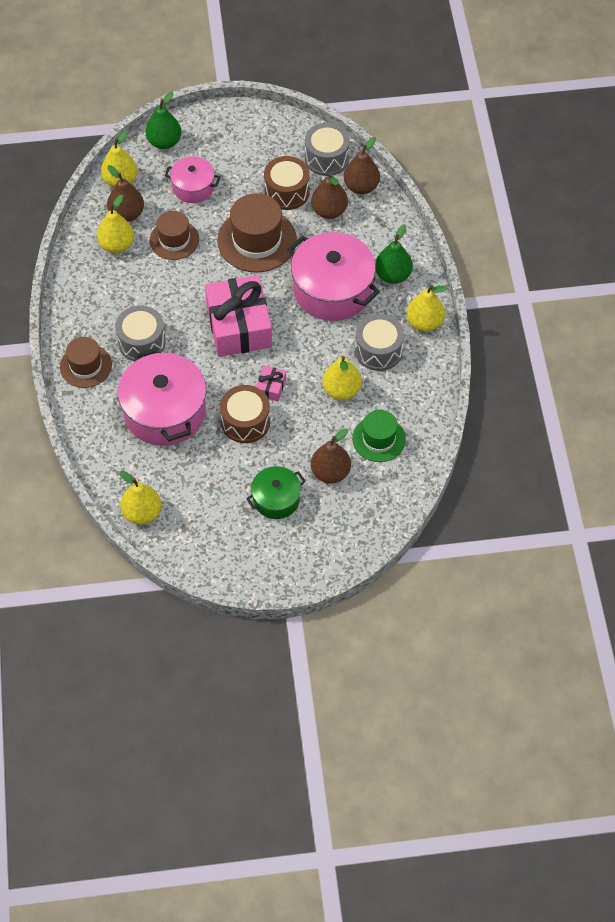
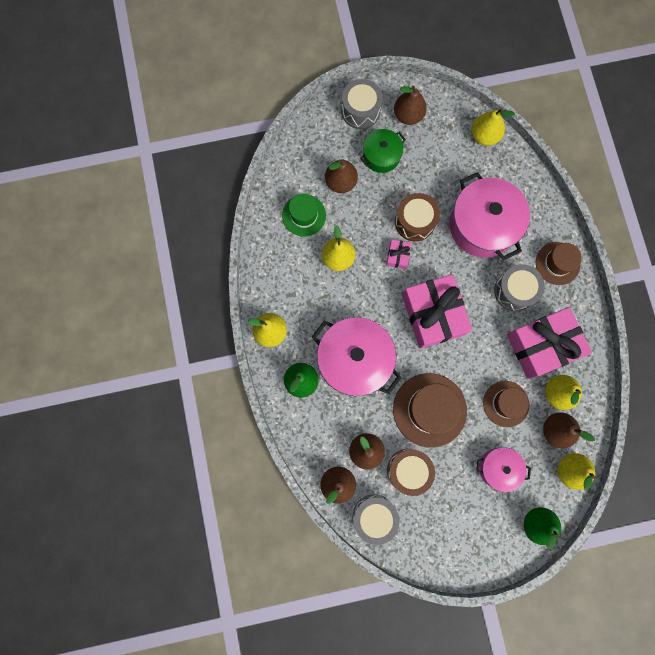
camera: 175 degrees right, 20 degrees up
grey drum [355,314,404,371] -> grey drum moved to [341,79,383,129]
none -> brown pear [394,86,427,125]
none -> pink gift [507,307,592,379]

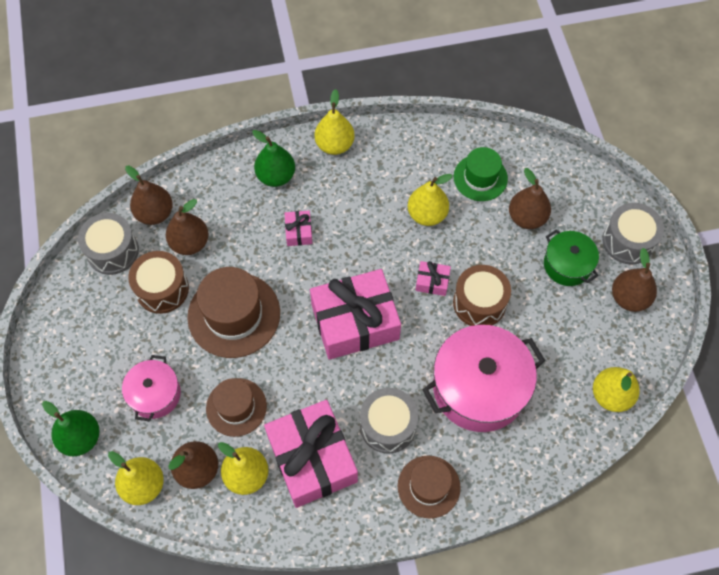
camera: 90 degrees right, 15 degrees down
pink pot [312,317,402,396] -> pink gift [285,211,312,246]

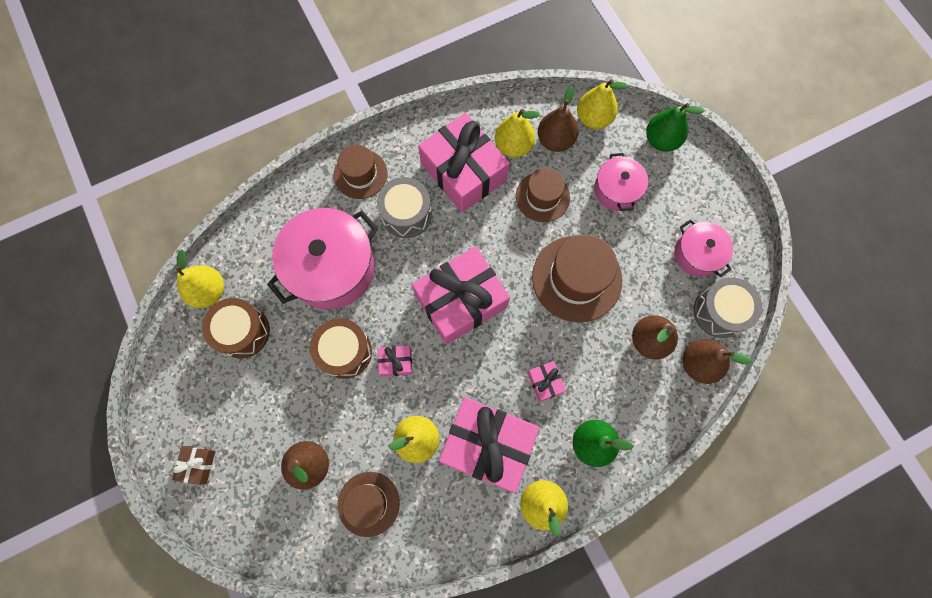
camera: 165 degrees right, 10 degrees up
brown drum [128,251,189,314] -> brown drum moved to [202,298,270,358]
green hat [454,147,508,201] -> brown hat [338,472,400,537]
green pot [544,229,599,286] -> none
grey drum [602,203,664,265] -> brown gift [172,446,215,485]
brown pear [612,248,657,312] -> none
none -> pink gift [439,397,539,493]
none -> pink pot [675,219,733,277]

